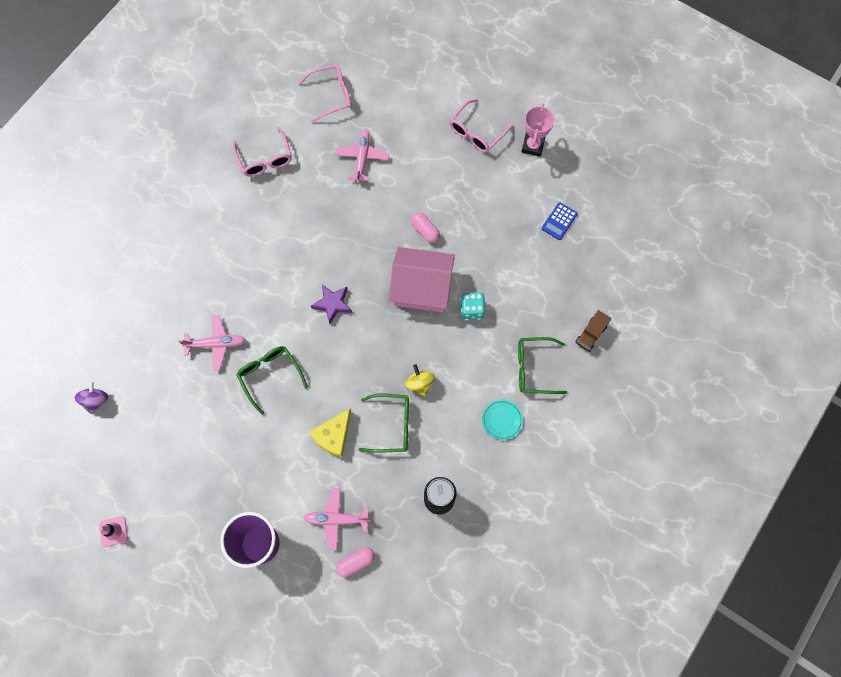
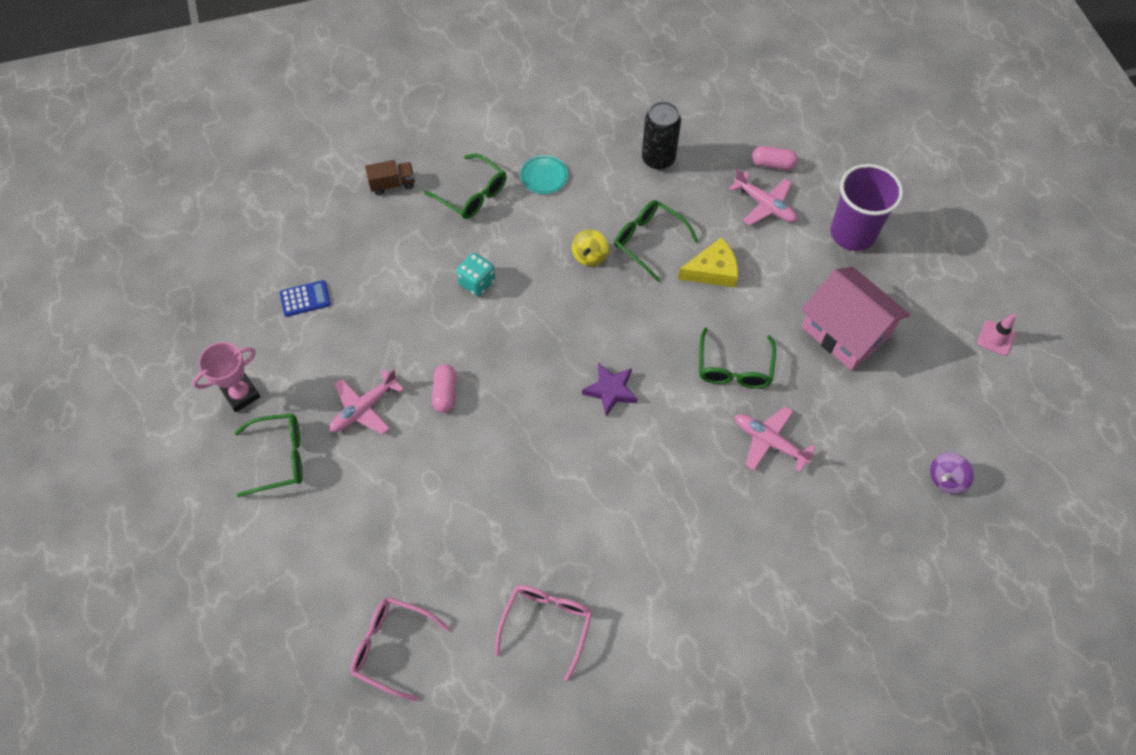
camera: 140 degrees left, 10 degrees down
pink plane [335,129,389,183] -> pink plane moved to [330,369,404,435]
pink house [389,247,455,312] -> pink house moved to [801,267,910,371]
pink glasses [450,99,513,152] -> green glasses [234,413,303,497]

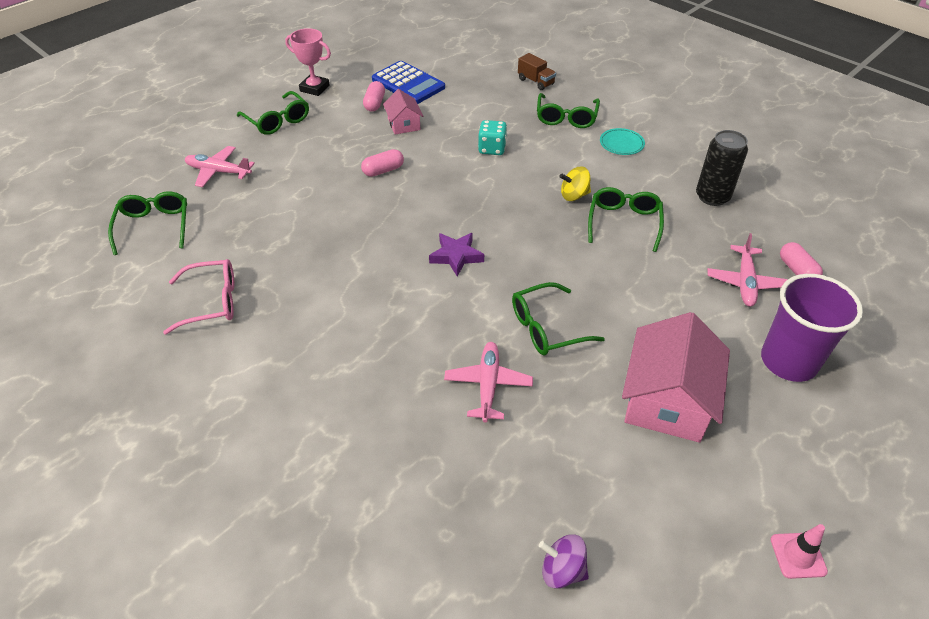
camera: 60 degrees right, 15 degrees down
blue calculator [279,280,331,317] -> blue calculator [372,61,445,104], size x1.79
pink plane [330,369,404,435] -> pink plane moved to [185,146,255,187]
pink glasses [350,597,450,702] -> green glasses [108,191,187,255]
yellow cheese [678,237,738,287] -> none
none -> pink capsule [363,81,385,112]
none -> pink house [383,89,423,134]

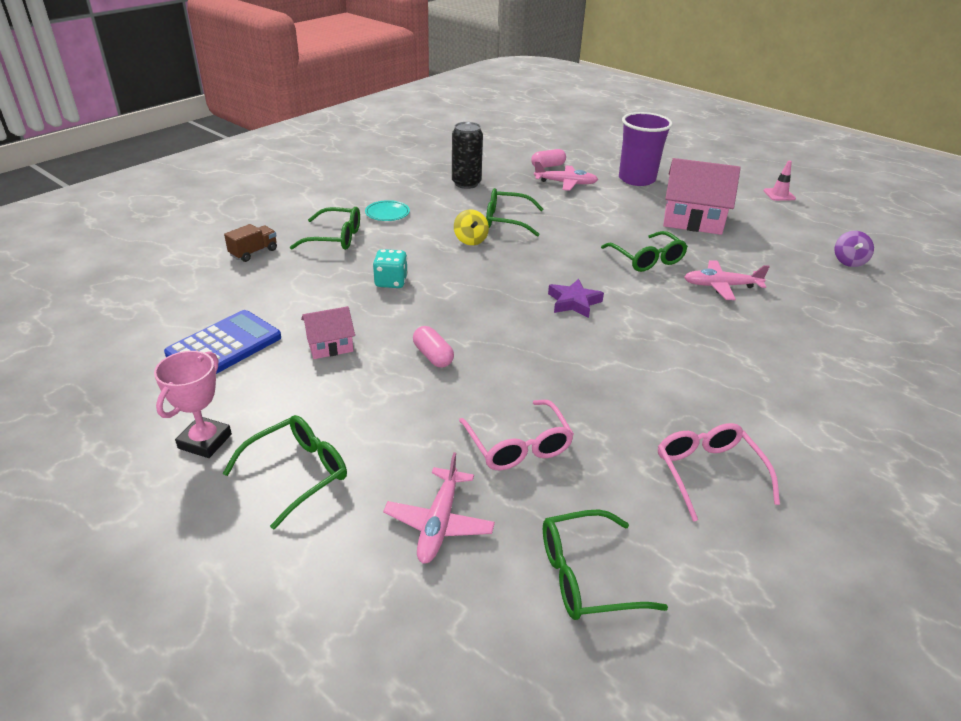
camera: 95 degrees left, 10 degrees down
pink capsule [363,81,385,112] -> none
none -> pink glasses [459,400,574,470]

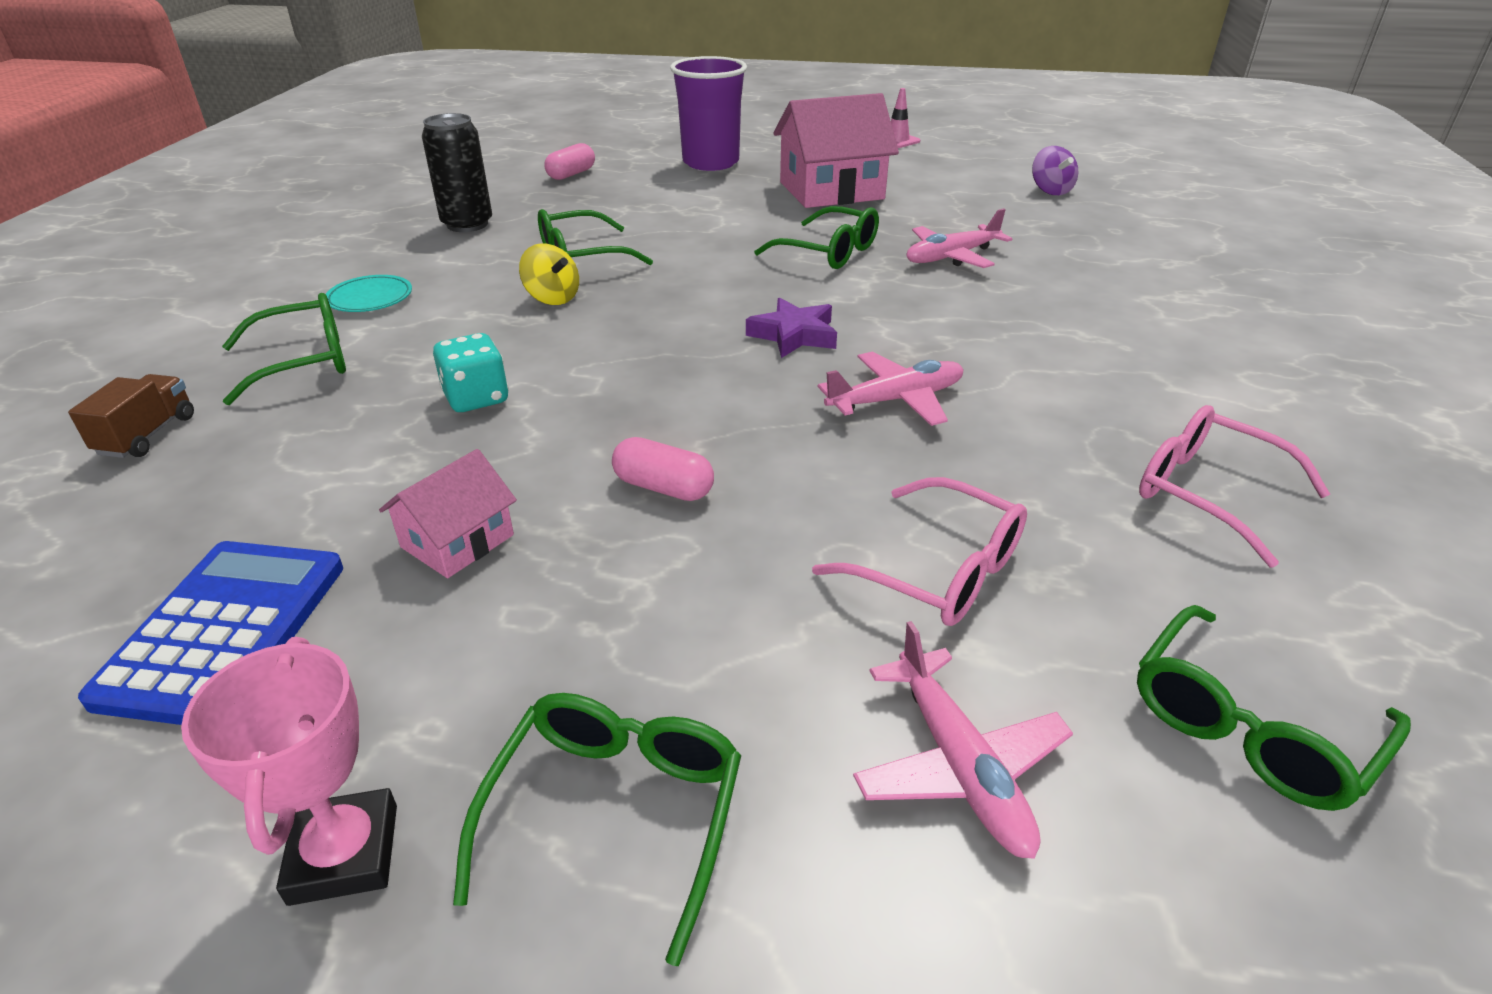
camera: 30 degrees left, 0 degrees up
pink plane [534,161,598,191] -> pink plane moved to [818,352,964,426]

